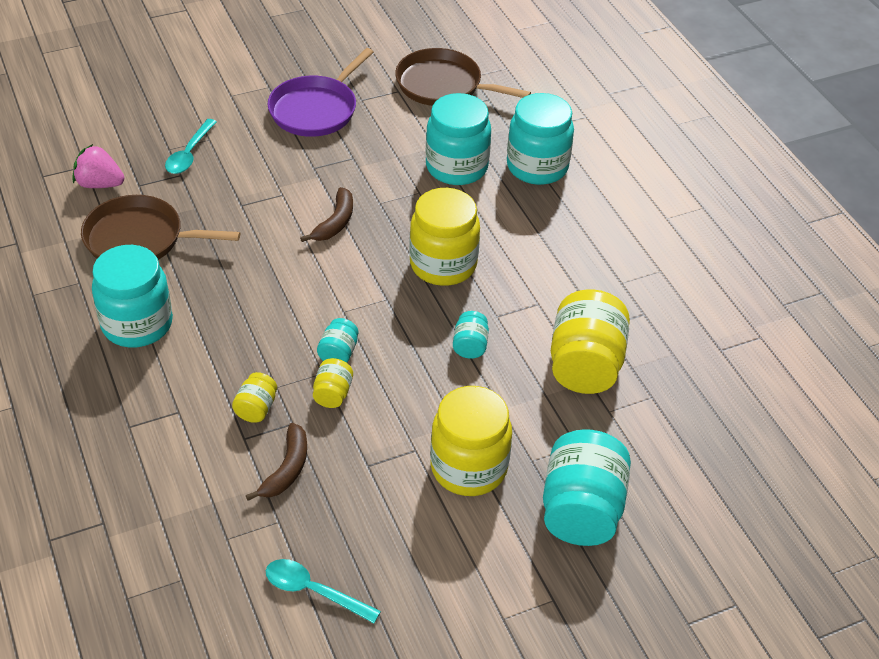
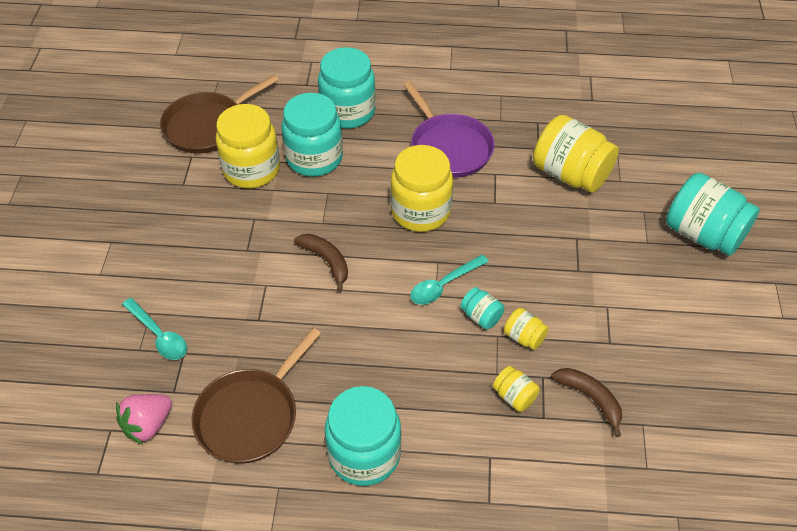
camera: 60 degrees left, 5 degrees up
turquoise spoon [266,559,381,623] -> turquoise spoon moved to [410,255,489,304]
purple pan [268,48,373,137] -> purple pan moved to [404,81,495,178]
yellow jar [430,386,512,496] -> yellow jar moved to [216,104,280,188]
turquoise jar [453,311,489,359] -> none

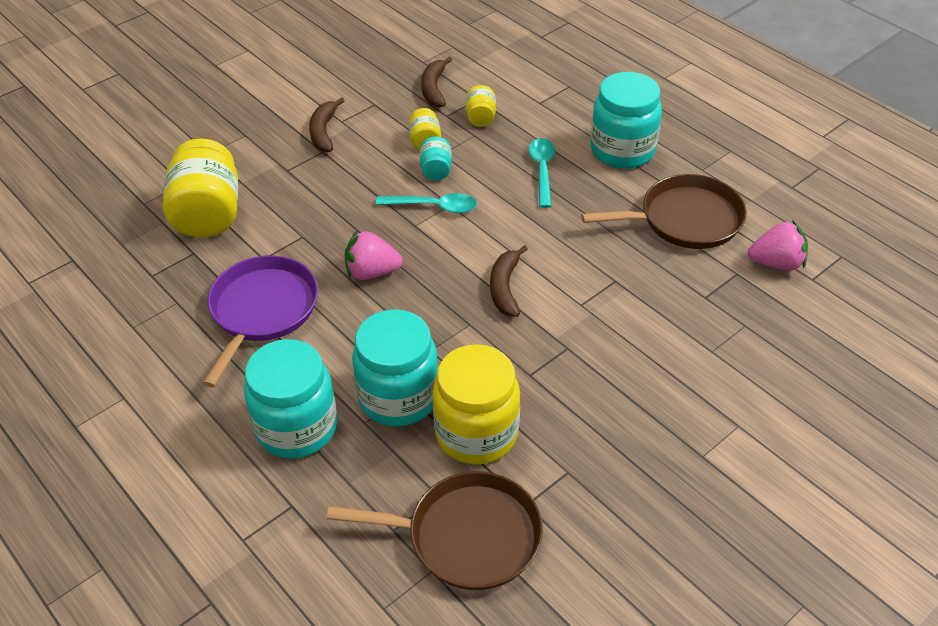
camera: 135 degrees left, 5 degrees down
turquoise spoon [122,298,187,360] -> turquoise spoon moved to [529,138,555,208]
yellow jar [390,145,453,232] -> pink strawberry [345,229,403,280]
turquoise jar [666,173,760,256] -> none
none -> brown banana [309,98,345,152]

